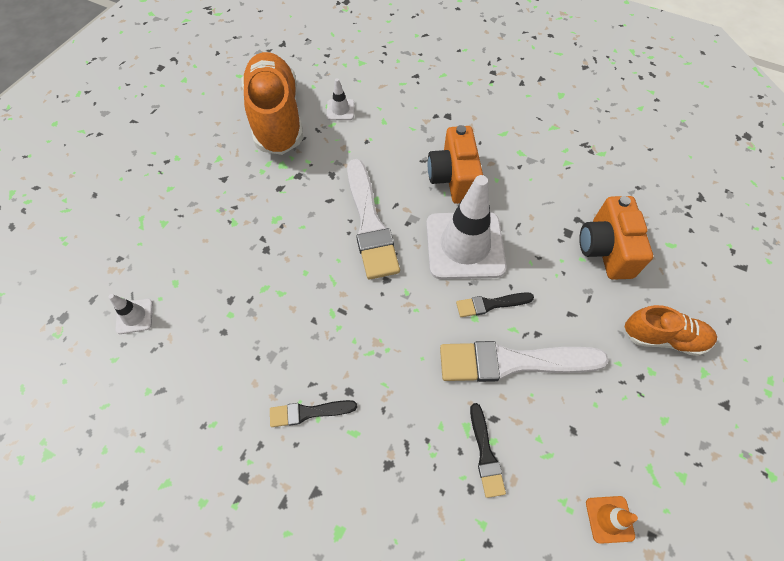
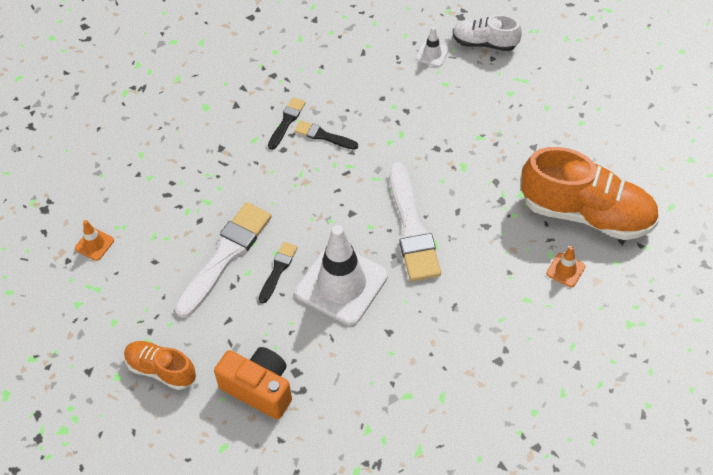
camera: 125 degrees right, 5 degrees down
white traffic cone [327,78,354,120] -> orange traffic cone [546,246,586,287]
white brush [347,159,400,279] -> white brush turned 120 degrees counterclockwise [389,162,441,281]
orange camera [428,125,483,204] -> none
black brush [470,403,506,498] -> black brush moved to [294,120,358,150]
orange shoe [624,305,717,356] -> orange shoe turned 75 degrees clockwise [124,341,196,390]
none -> white shoe [453,15,522,51]

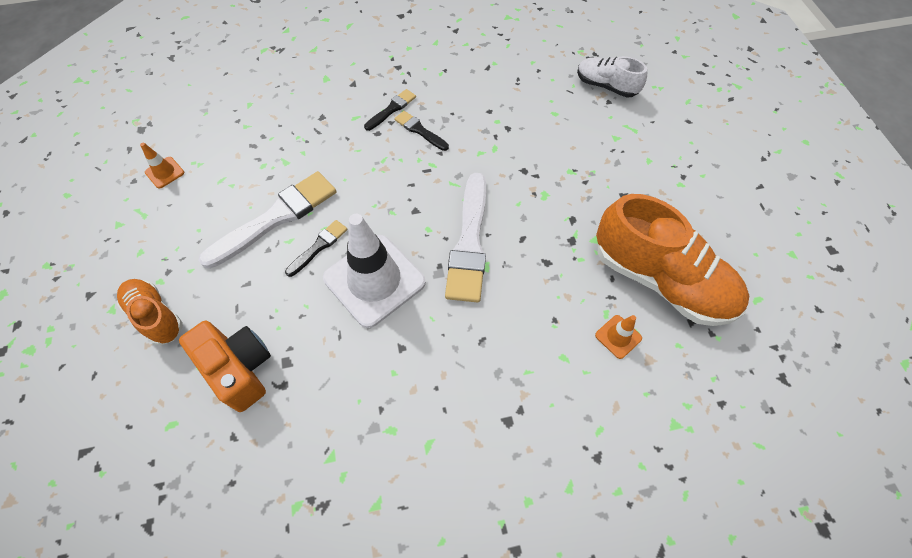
camera: 15 degrees right, 5 degrees up
white traffic cone [416,27,449,67] -> none

